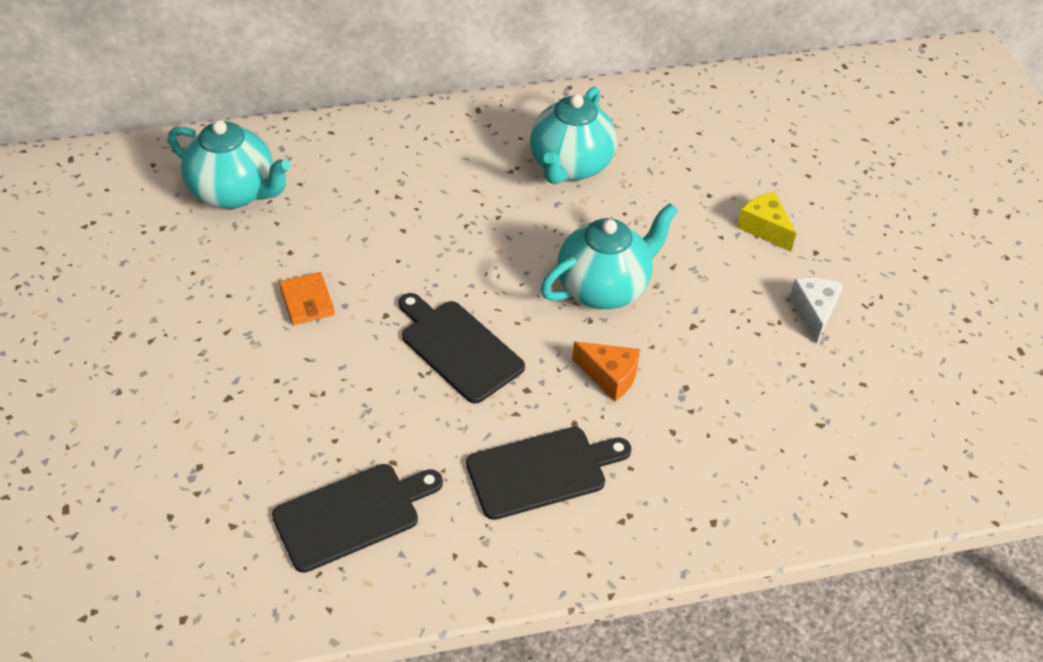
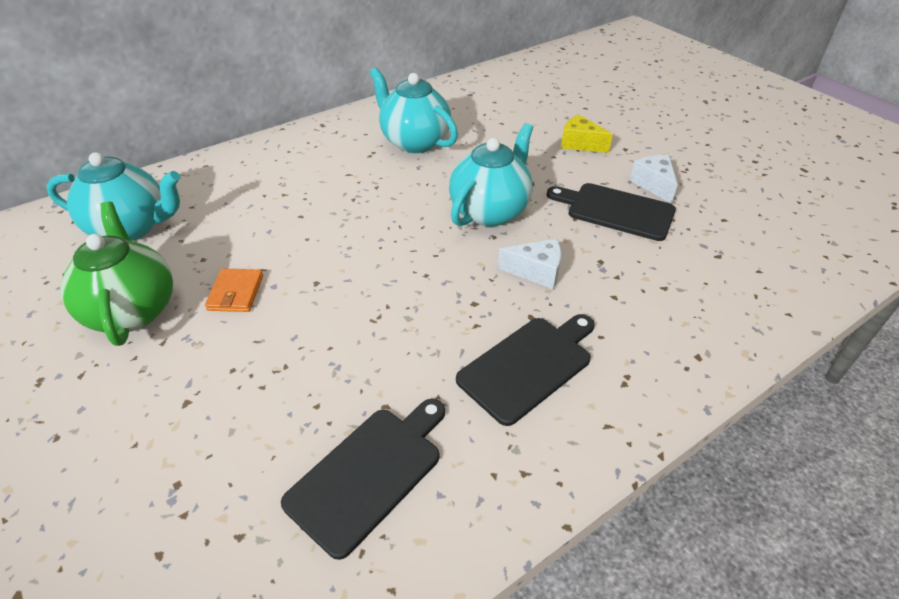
camera: 20 degrees left, 5 degrees down
orange wallet [279,272,335,325] -> orange wallet turned 45 degrees clockwise [205,268,263,312]
black cutting board [399,293,525,404] -> black cutting board moved to [547,183,676,241]
turquoise teapot [530,87,617,184] -> turquoise teapot turned 135 degrees clockwise [370,67,458,153]
orange cheese [572,342,641,401] -> white cheese [498,239,561,289]
none -> green teapot [61,202,173,346]

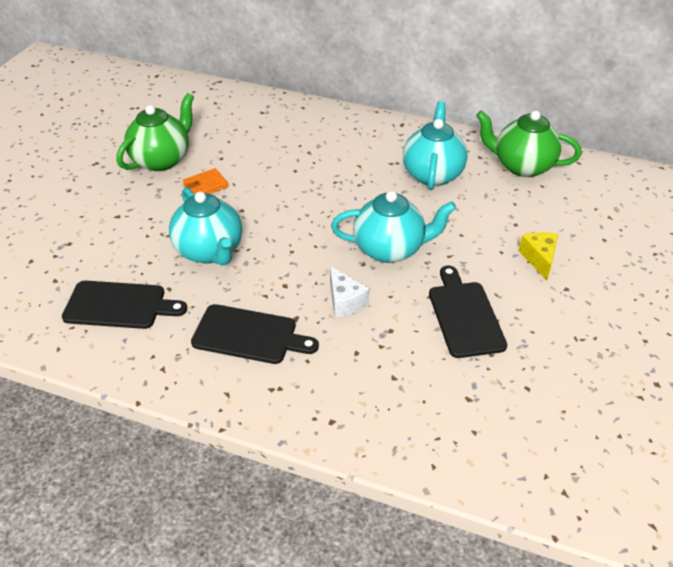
camera: 55 degrees right, 0 degrees up
turquoise teapot [46,152,180,241] -> turquoise teapot moved to [169,187,242,266]
white cheese [630,155,678,204] -> none
none -> green teapot [476,111,582,177]

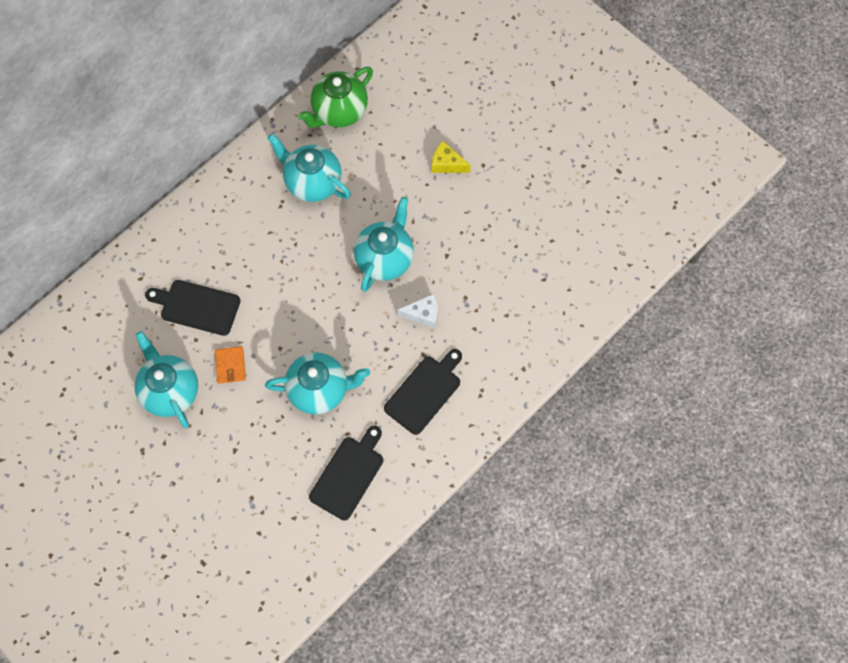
camera: 65 degrees left, 25 degrees up
green teapot [117,93,194,171] -> turquoise teapot [134,331,198,428]
black cutting board [429,266,507,358] -> black cutting board moved to [145,280,241,336]

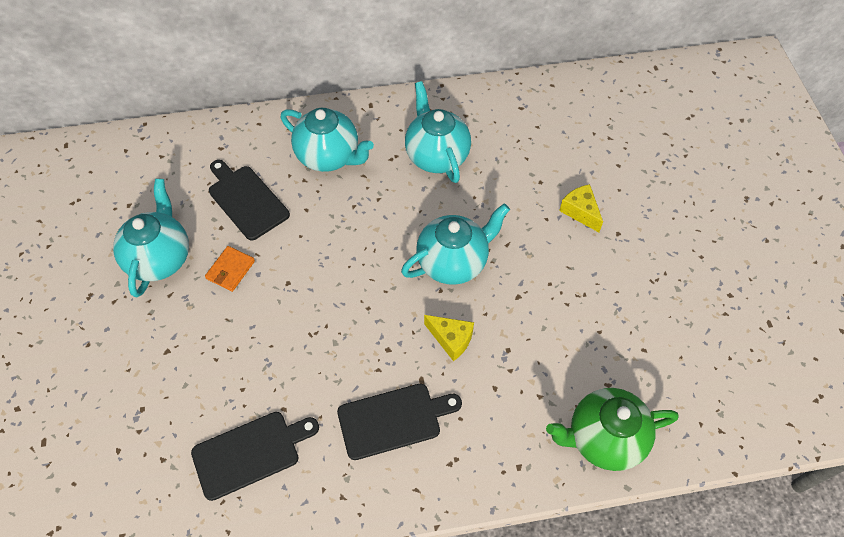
camera: 35 degrees right, 10 degrees down
turquoise teapot [265,352,370,414] -> turquoise teapot moved to [281,108,374,172]
green teapot [298,67,373,128] -> green teapot moved to [546,388,679,471]
white cheese [397,294,438,328] -> yellow cheese [424,315,474,361]

